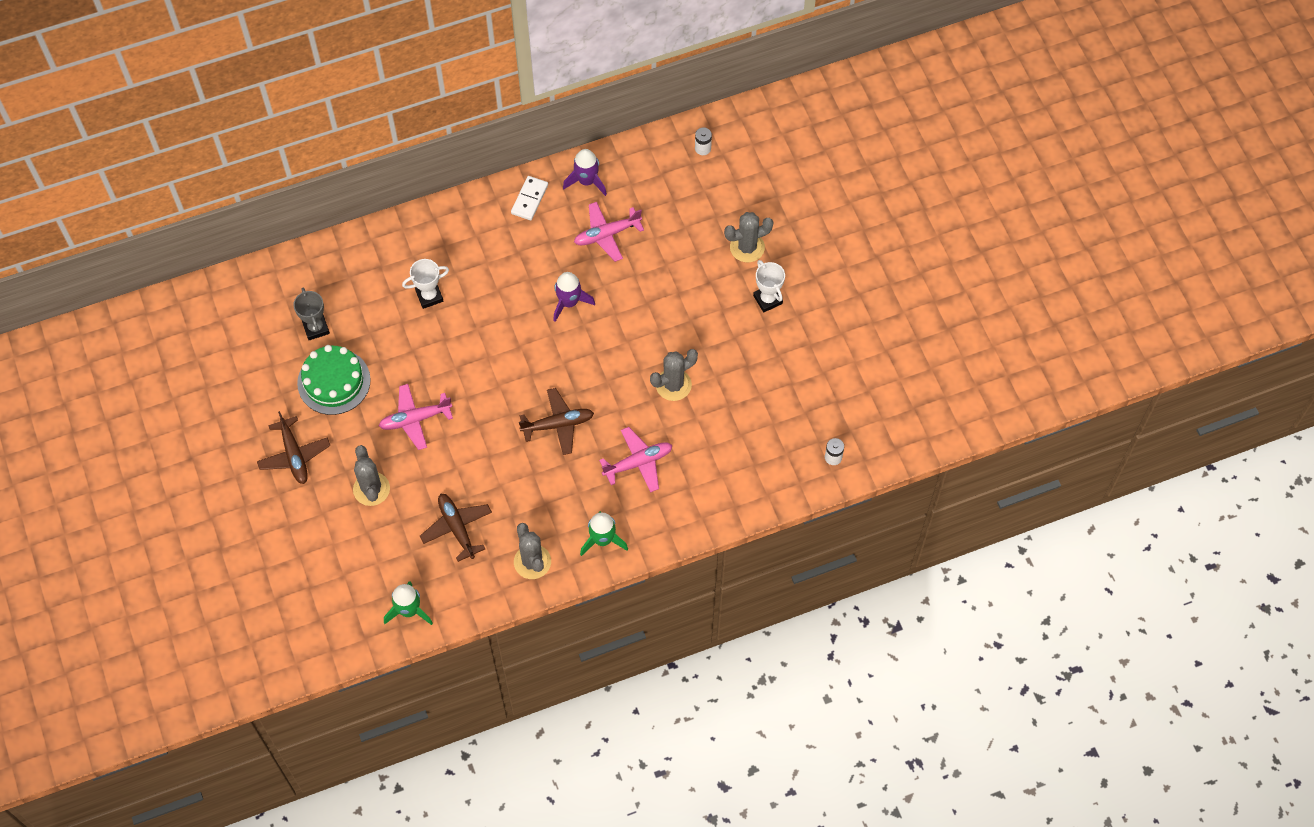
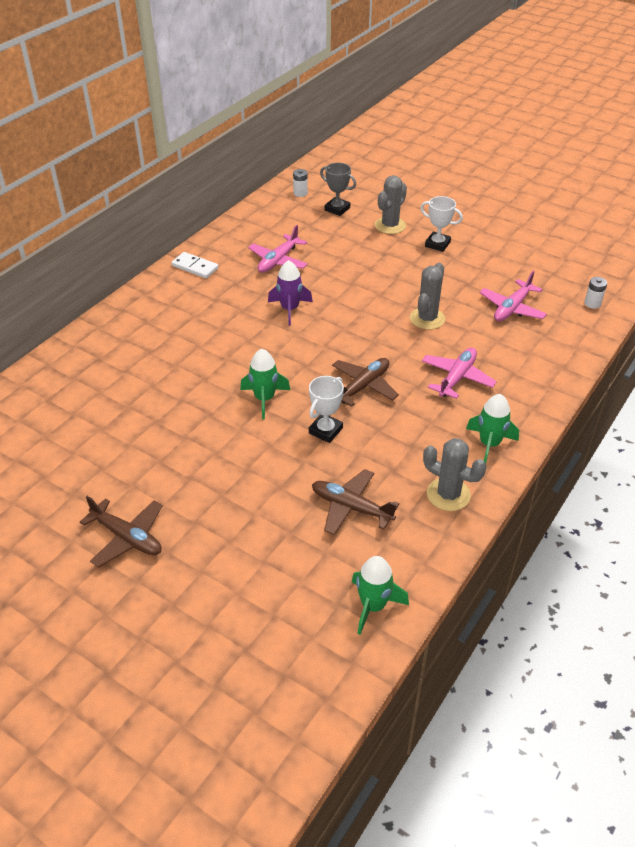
camera: 35 degrees left, 20 degrees down
grey trophy [293,288,330,340] -> grey trophy moved to [320,163,356,216]
green cake [297,345,371,415] -> none
grey cactus [353,445,390,506] -> none
pink plane [379,384,453,450] -> pink plane moved to [480,271,547,321]
white trophy [402,259,449,309] -> white trophy moved to [309,376,344,443]
white domino [511,176,548,220] -> white domino turned 45 degrees counterclockwise [171,252,219,278]
purple rocket [563,149,607,196] -> none
none -> green rocket [240,349,290,419]

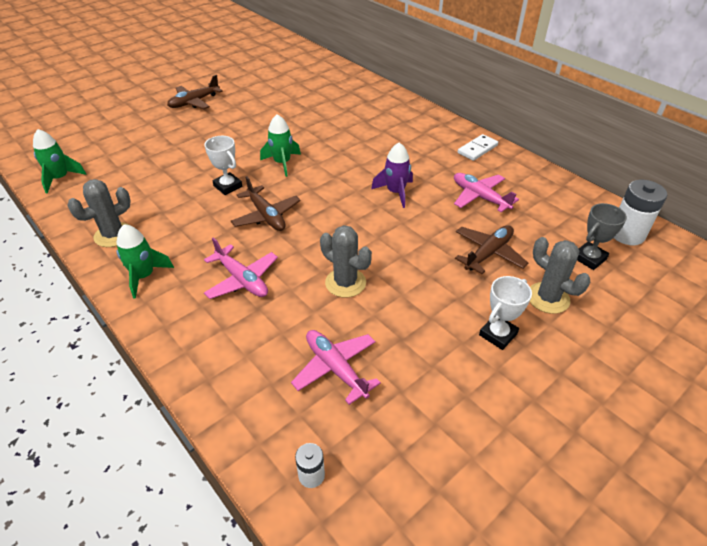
camera: 105 degrees right, 0 degrees up
white battery [293,169,308,197] -> white battery [614,180,667,245], size x1.89
brown plane [312,469,399,535] -> brown plane moved to [455,225,528,274]

